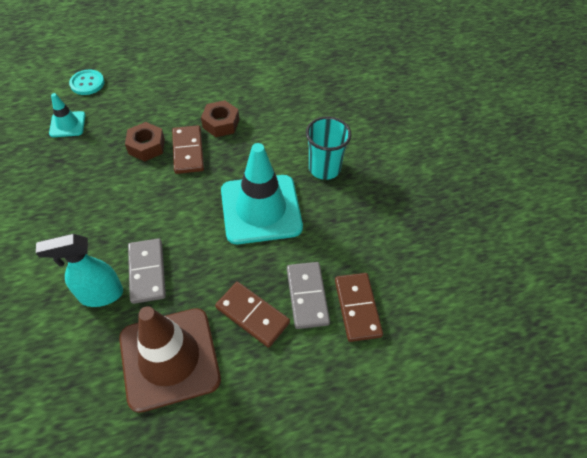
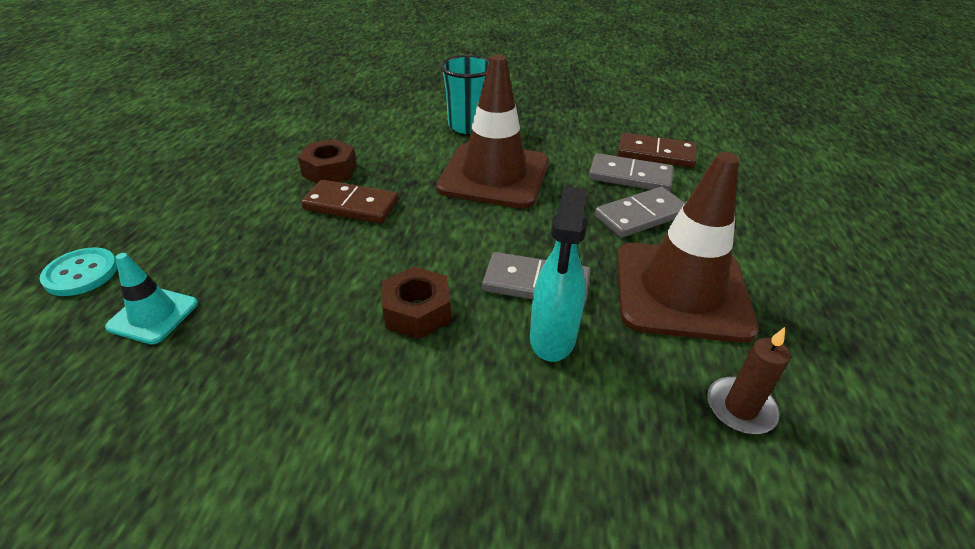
camera: 65 degrees left, 15 degrees down
brown nut [125,122,165,161] -> brown nut moved to [382,267,451,339]
brown domino [215,282,290,348] -> grey domino [595,187,685,238]
turquoise traffic cone [221,143,303,244] -> brown traffic cone [436,54,549,209]
none -> brown candle [707,327,790,434]

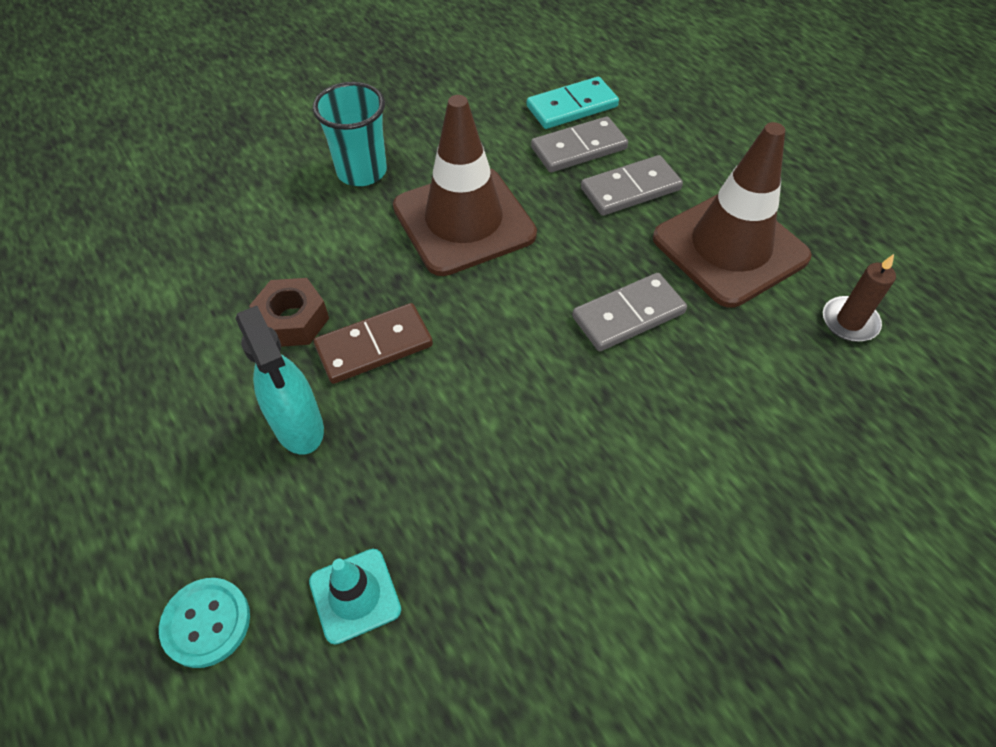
camera: 40 degrees left, 15 degrees up
brown nut [382,267,451,339] -> none
turquoise spray bottle [530,187,587,362] -> turquoise spray bottle moved to [235,306,324,454]
grey domino [595,187,685,238] -> grey domino turned 45 degrees clockwise [581,155,683,216]
brown domino [617,133,697,168] -> turquoise domino [527,77,619,129]

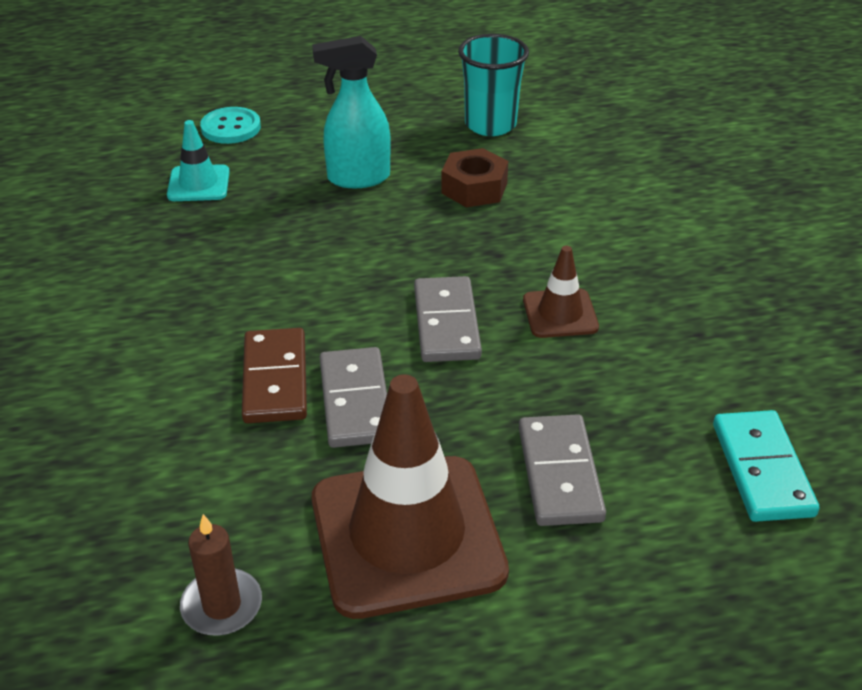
camera: 110 degrees right, 15 degrees down
turquoise cup [313,82,387,186] -> turquoise cup moved to [458,34,529,136]
brown domino [314,303,433,384] -> brown domino moved to [242,328,307,423]
brown traffic cone [393,95,537,276] -> brown traffic cone [523,246,599,338], size x0.48
grey domino [531,116,628,172] -> grey domino moved to [414,276,482,362]

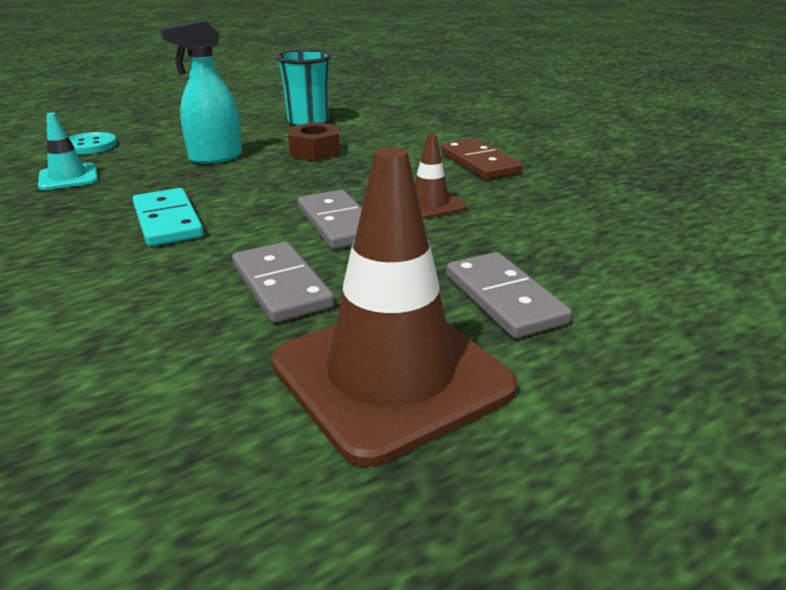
camera: 20 degrees left, 10 degrees down
brown candle [180,514,262,636] -> none
brown domino [242,328,307,423] -> brown domino moved to [441,138,522,180]
turquoise domino [713,410,820,522] -> turquoise domino moved to [133,188,204,247]

